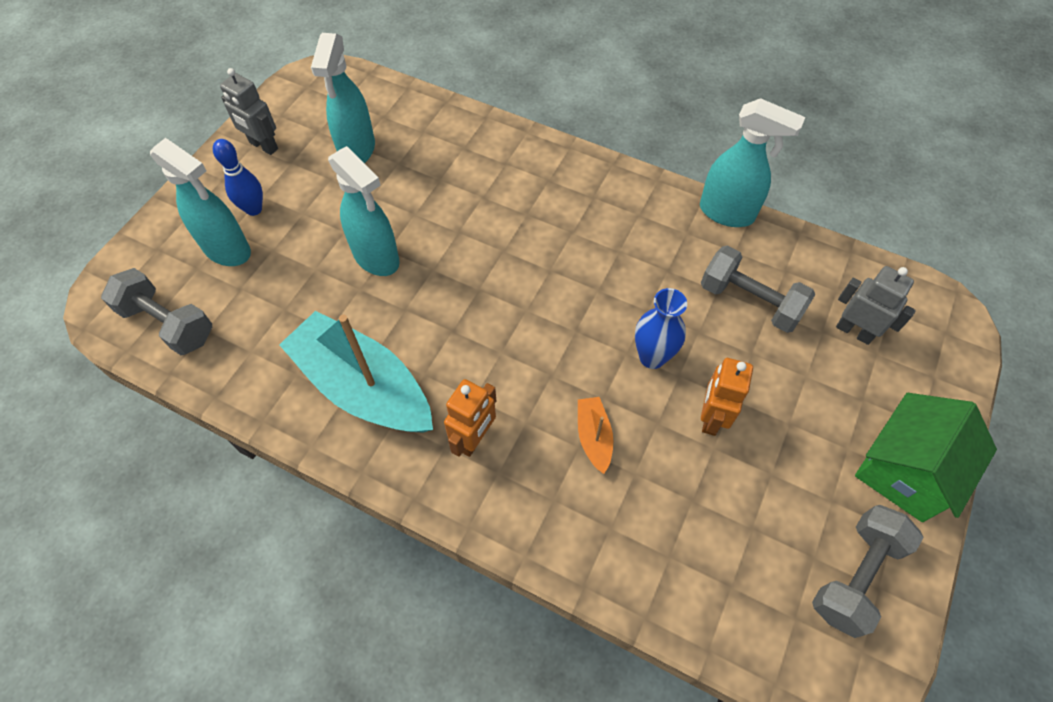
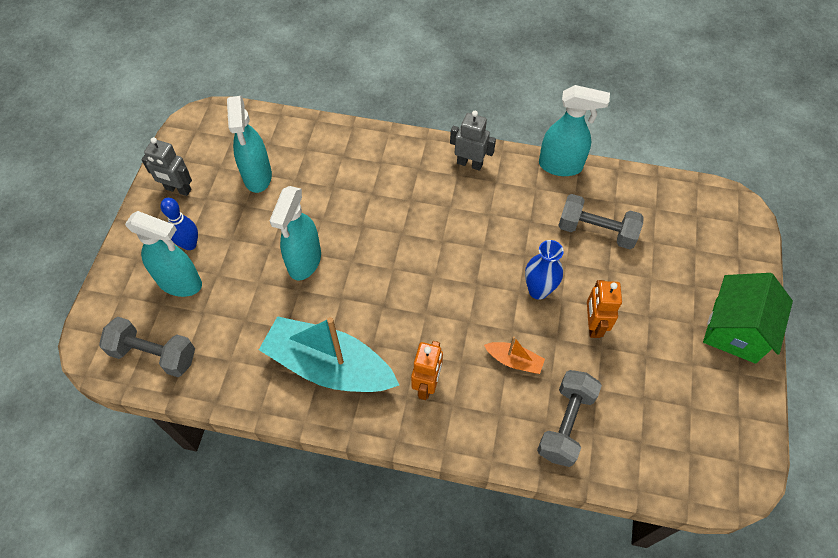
camera: 15 degrees left, 0 degrees up
turquoise spray bottle [328,146,400,276] -> turquoise spray bottle turned 75 degrees clockwise [269,186,321,281]
orange boat [578,397,613,474] -> orange boat turned 135 degrees clockwise [484,336,545,374]
grey dumbbell [812,505,924,638] -> grey dumbbell moved to [537,370,602,467]
grey robot [836,266,916,345] -> grey robot moved to [450,111,496,171]

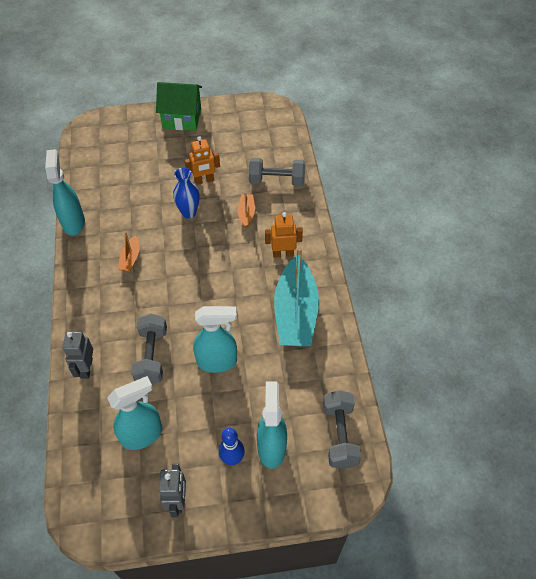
camera: 110 degrees left, 5 degrees down
grey robot [450,111,496,171] -> grey robot moved to [63,331,93,379]
grey dumbbell [558,194,644,249] -> grey dumbbell moved to [131,314,167,384]
none -> orange boat [118,231,139,272]

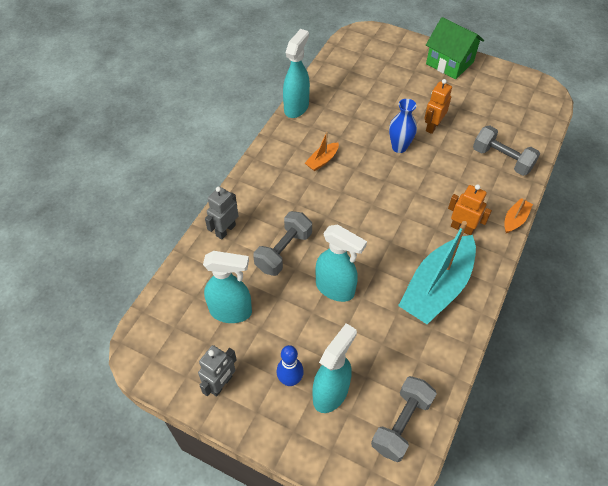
camera: 35 degrees right, 0 degrees up
orange robot [185,136,220,185] -> orange robot turned 105 degrees clockwise [424,79,452,134]
orange boat [238,193,255,228] -> orange boat moved to [504,198,533,233]

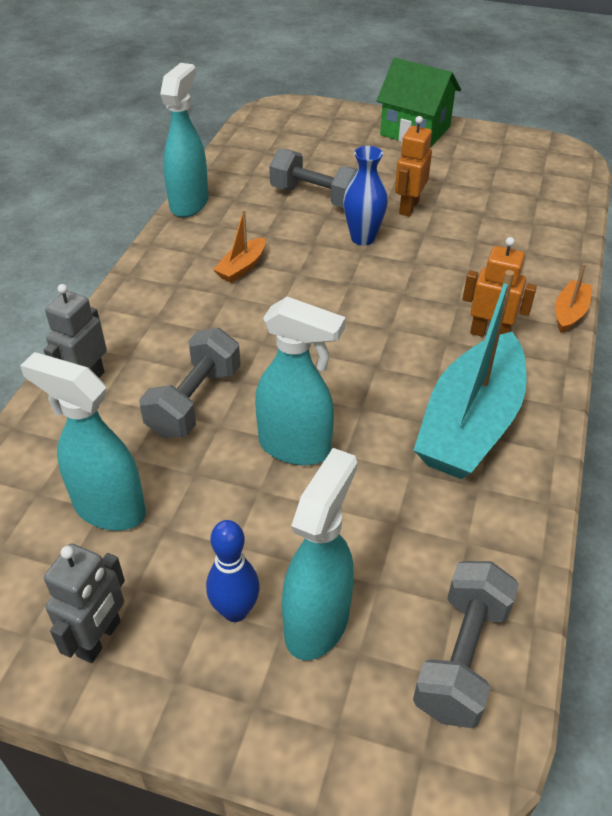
camera: 10 degrees left, 10 degrees down
turquoise spray bottle [203,251,252,323] -> turquoise spray bottle turned 150 degrees counterclockwise [20,352,146,531]
grey dumbbell [473,125,540,176] -> grey dumbbell moved to [269,148,358,208]

